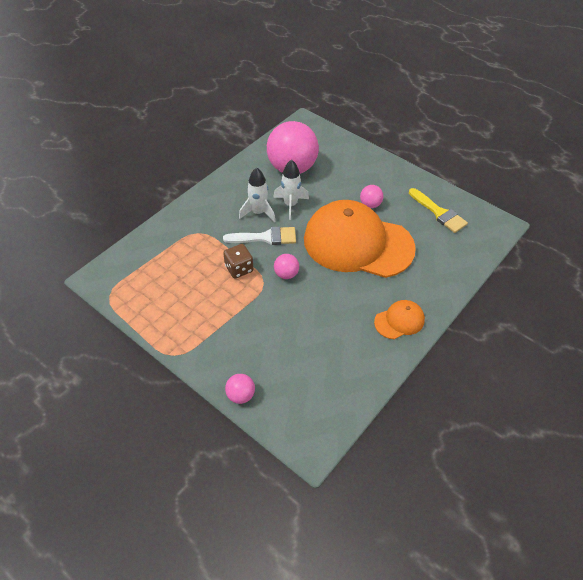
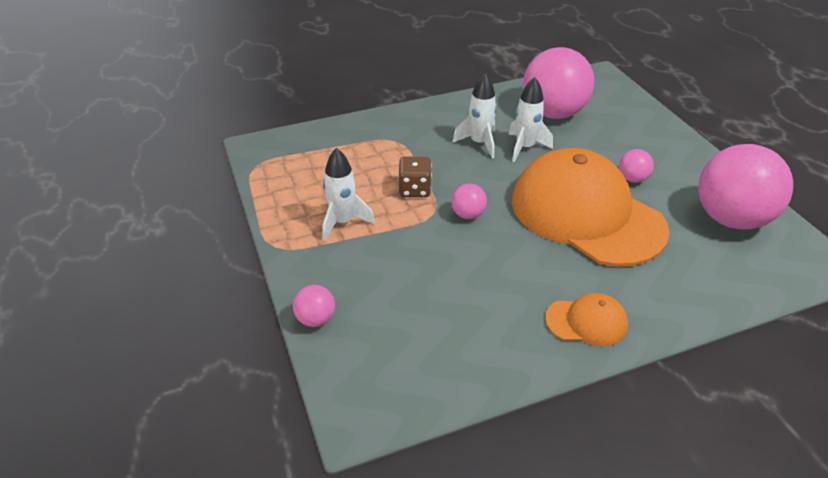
camera: 30 degrees right, 10 degrees down
white brush [223,226,296,245] -> none
yellow brush [409,188,468,233] -> pink ball [698,144,793,230]
none -> white rocket [322,148,375,241]

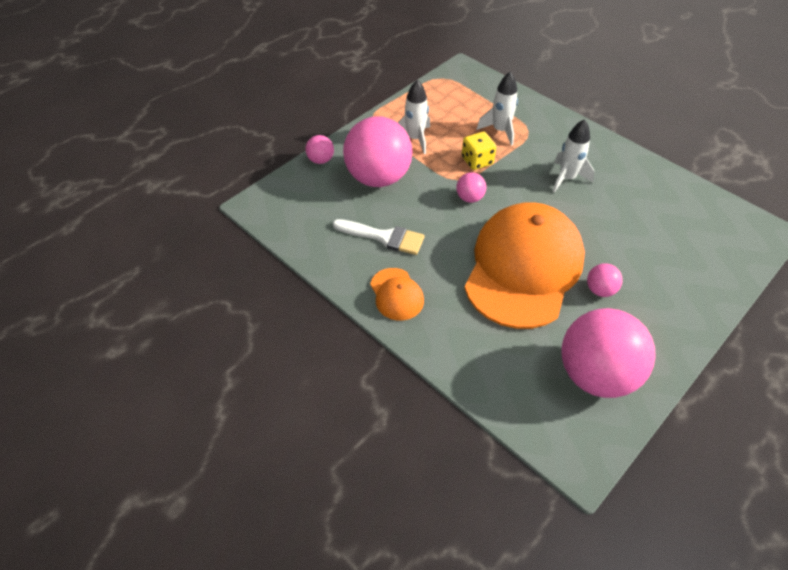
camera: 65 degrees right, 10 degrees up
brown dice [398,157,432,197] -> yellow dice [462,132,496,170]
white rocket [509,77,553,162] -> white rocket moved to [477,72,518,146]
pink ball [523,47,594,119] -> pink ball moved to [343,116,413,187]
none -> white brush [333,219,425,255]

